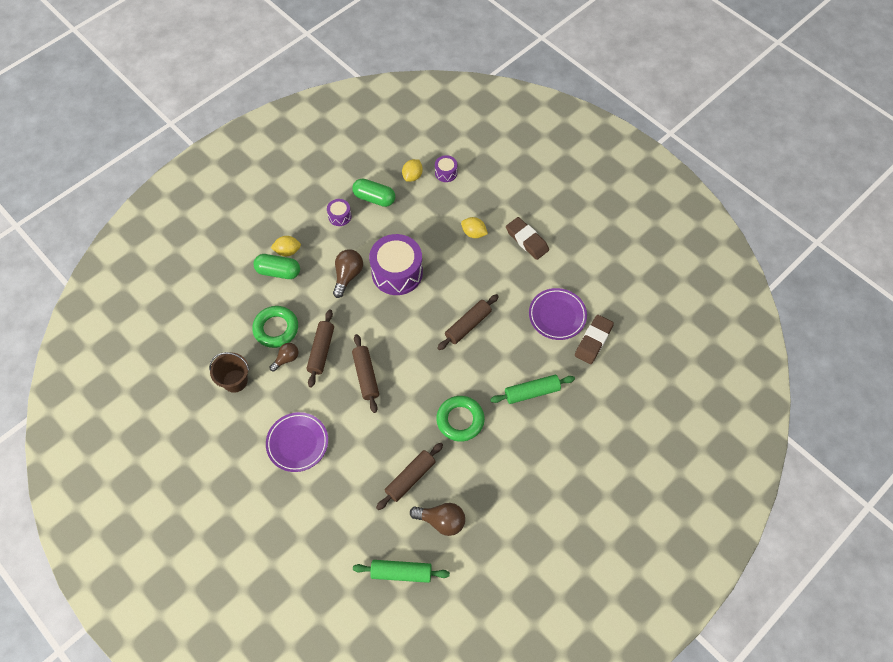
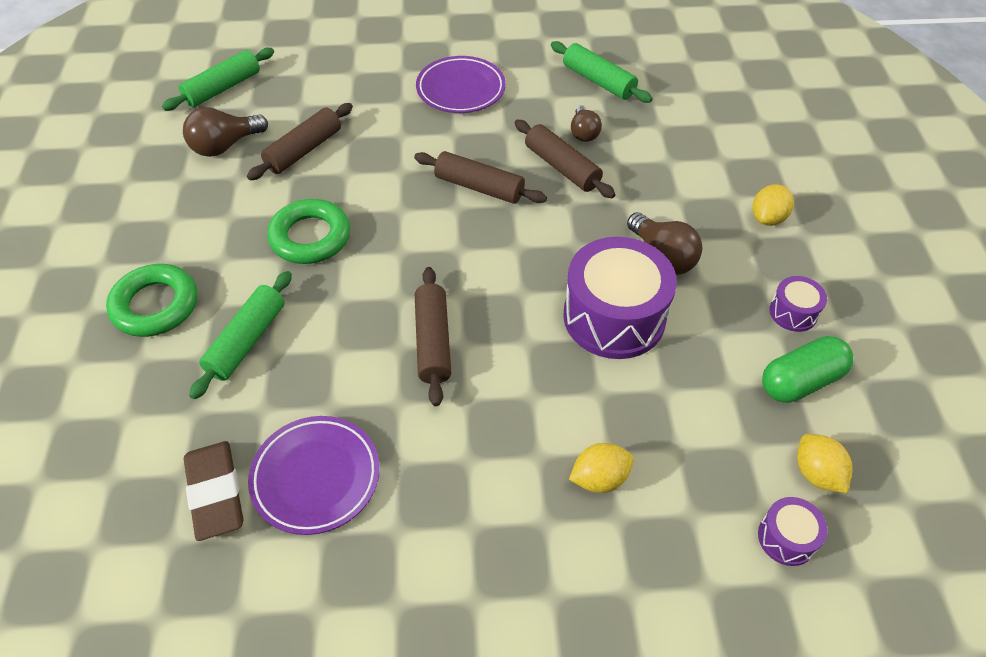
camera: 130 degrees right, 10 degrees down
brown bucket [209,352,249,393] -> green rolling pin [551,41,653,103]
green ring [252,306,298,348] -> green ring moved to [106,264,197,337]
green capsule [253,254,300,279] -> none
brown rolling pin [376,443,443,510] -> brown rolling pin turned 45 degrees clockwise [247,103,353,180]
brown eraser [506,217,549,260] -> none

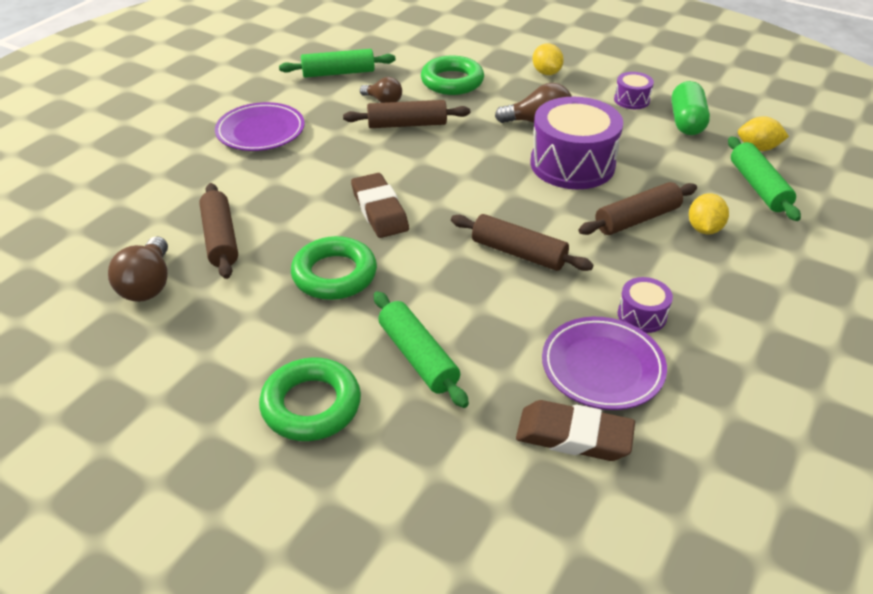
camera: 55 degrees left, 10 degrees down
green rolling pin [162,48,274,111] -> green rolling pin moved to [728,136,801,221]
brown rolling pin [414,151,547,204] -> brown rolling pin moved to [578,182,697,235]
purple drum [758,497,828,566] -> purple drum moved to [618,277,673,333]
none -> brown eraser [351,173,409,238]
none -> green ring [421,56,484,95]

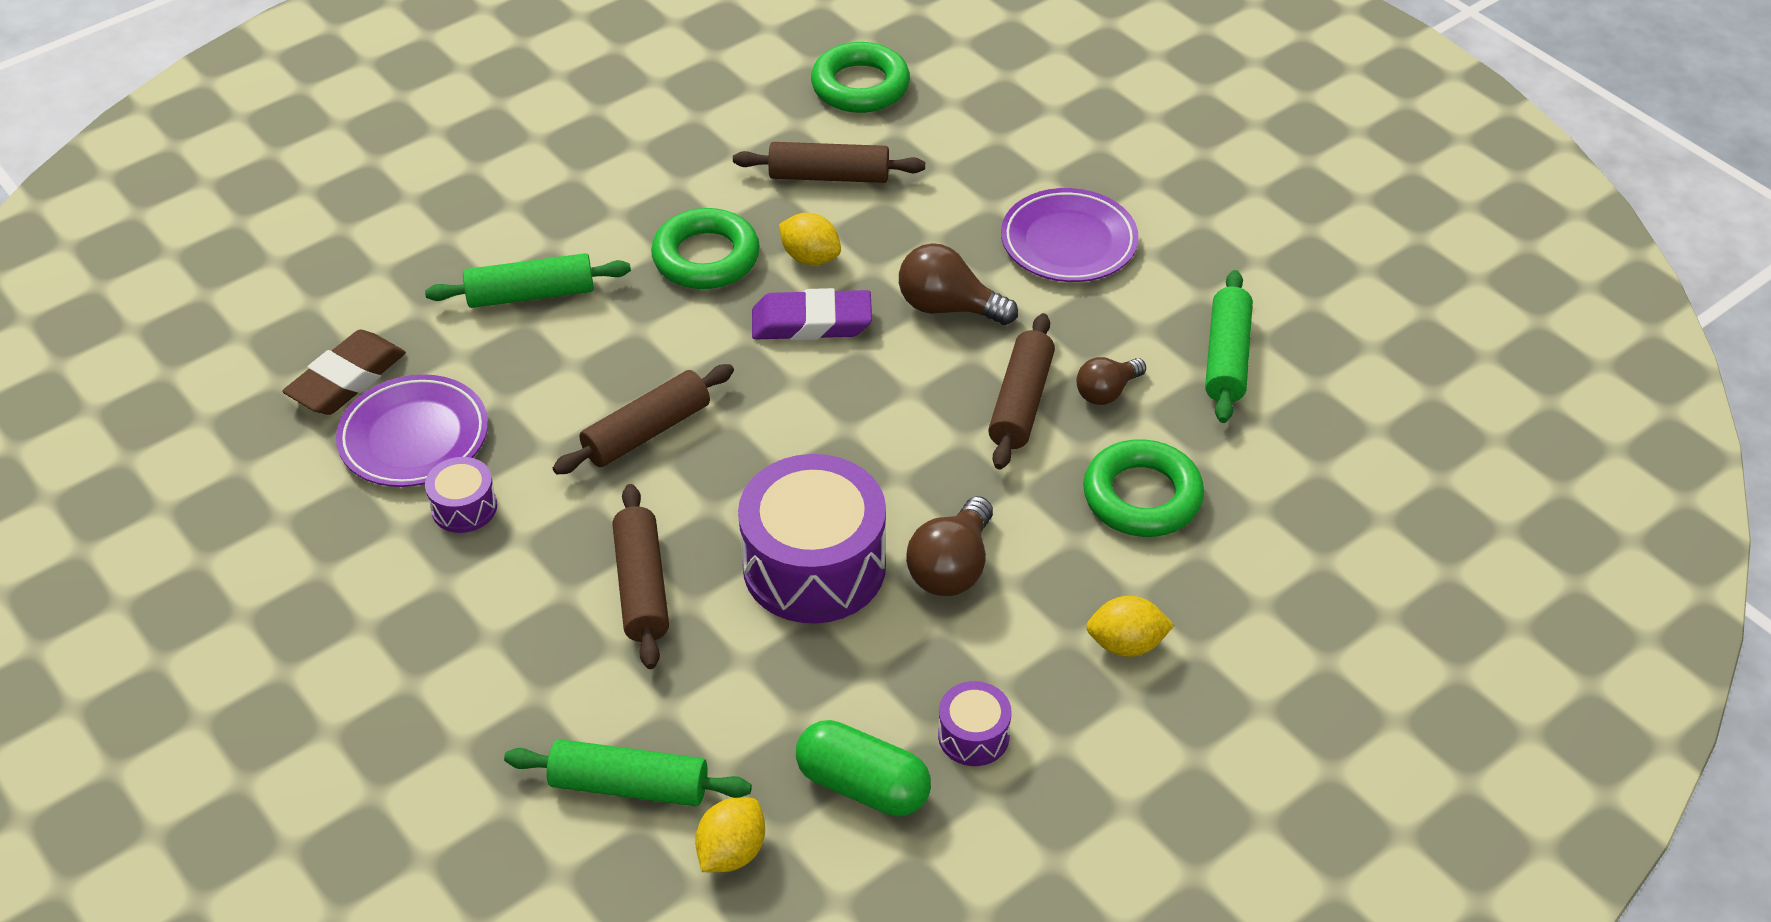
camera: 110 degrees right, 5 degrees up
brown light bulb [108,236,168,302] -> brown light bulb moved to [899,243,1018,325]
green ring [259,358,361,441] -> green ring moved to [811,42,910,113]
brown eraser [351,173,409,238] -> purple eraser [752,288,872,340]
yellow lemon [689,193,729,234] -> yellow lemon moved to [779,213,841,265]

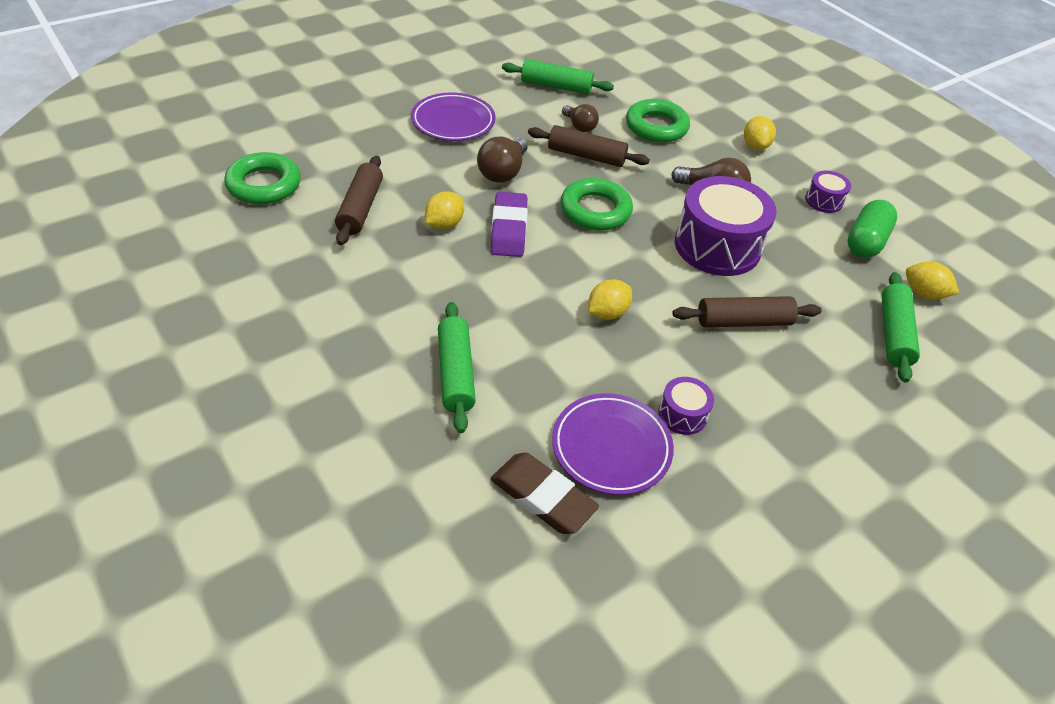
camera: 90 degrees left, 0 degrees up
brown rolling pin [553,364,734,475] -> yellow lemon [588,279,632,320]
green ring [651,208,760,289] -> green ring moved to [560,178,633,231]

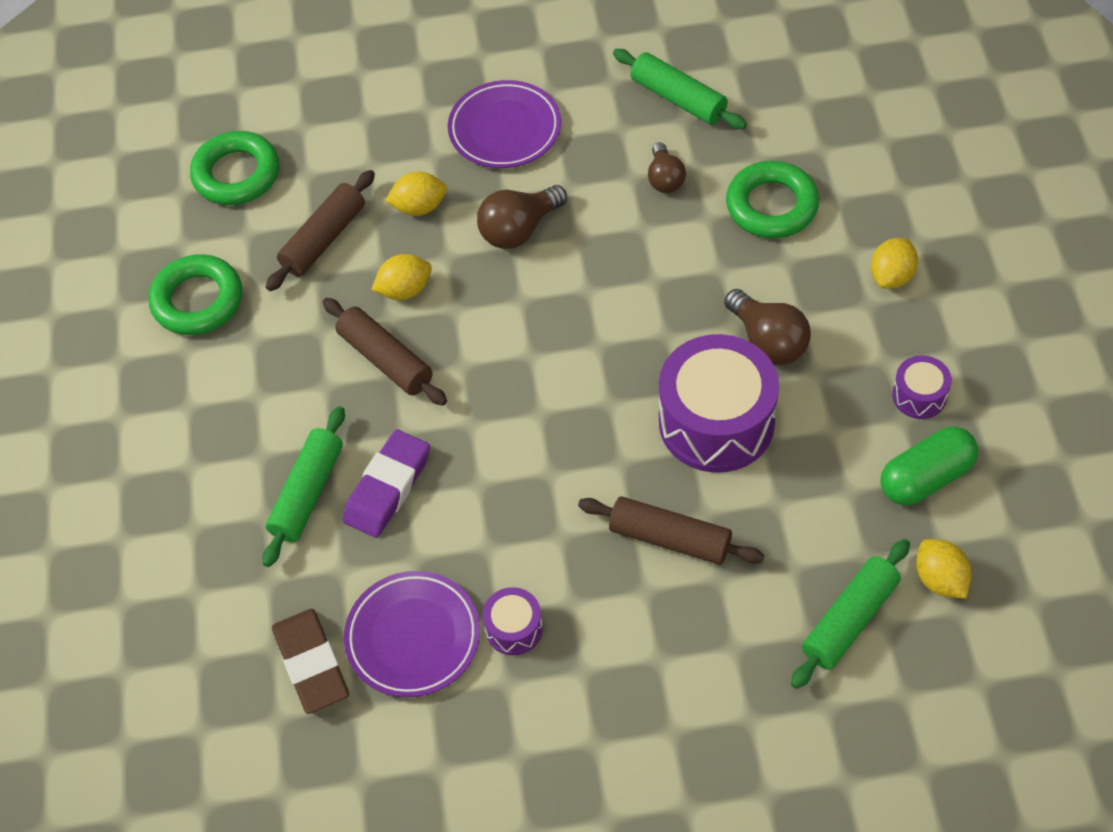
camera: 35 degrees right, 10 degrees up
purple eraser [490,192,528,257] -> purple eraser moved to [343,430,430,538]
brown rolling pin [528,125,650,167] -> brown rolling pin moved to [323,298,447,406]
green ring [560,178,633,231] -> green ring moved to [148,254,242,335]
yellow lemon [588,279,632,320] -> yellow lemon moved to [385,172,447,216]

